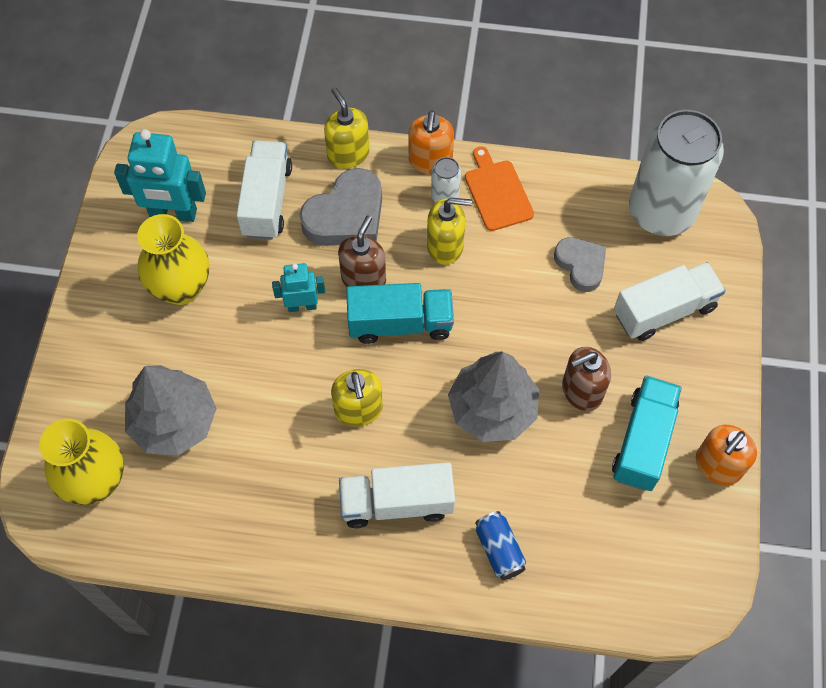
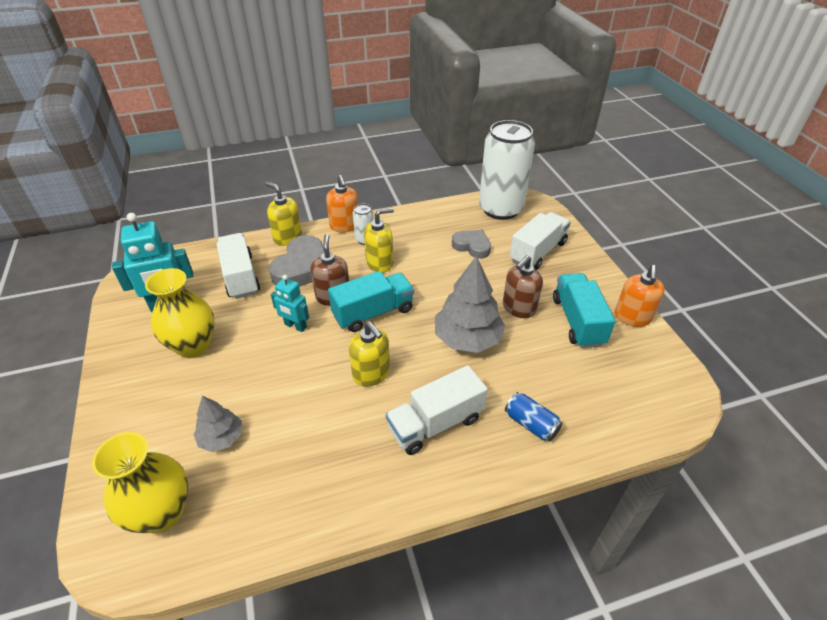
camera: 25 degrees left, 20 degrees down
grey tree [125,365,217,456] -> grey tree [194,396,242,452], size x0.57
turquoise robot [272,263,325,312] -> turquoise robot turned 120 degrees counterclockwise [271,275,309,332]
orange cutting board [465,146,534,231] -> none

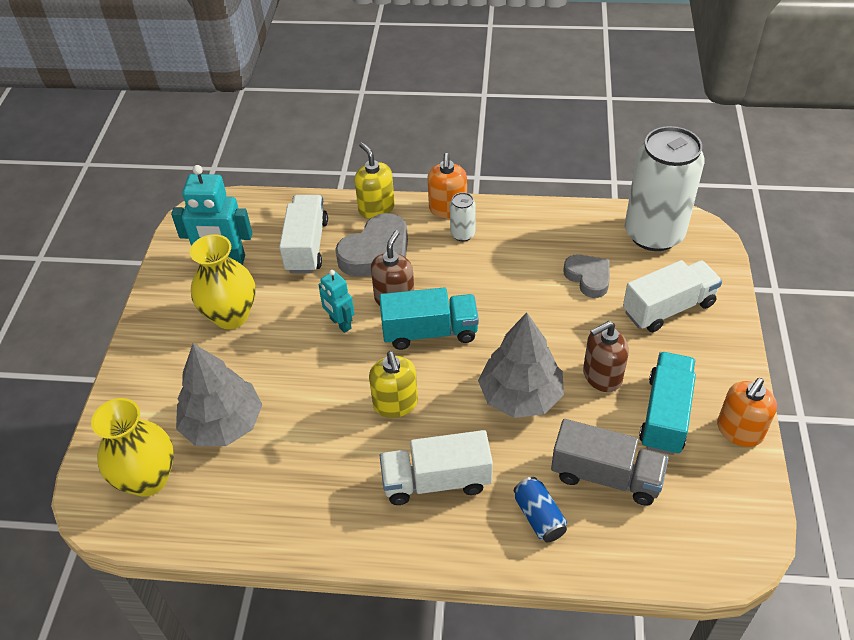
camera: 25 degrees right, 5 degrees up
grey tree [194,396,242,452] -> grey tree [176,343,262,446], size x1.76
yellow soap dispenser [364,208,394,273] -> none
none -> grey truck [551,419,669,506]

